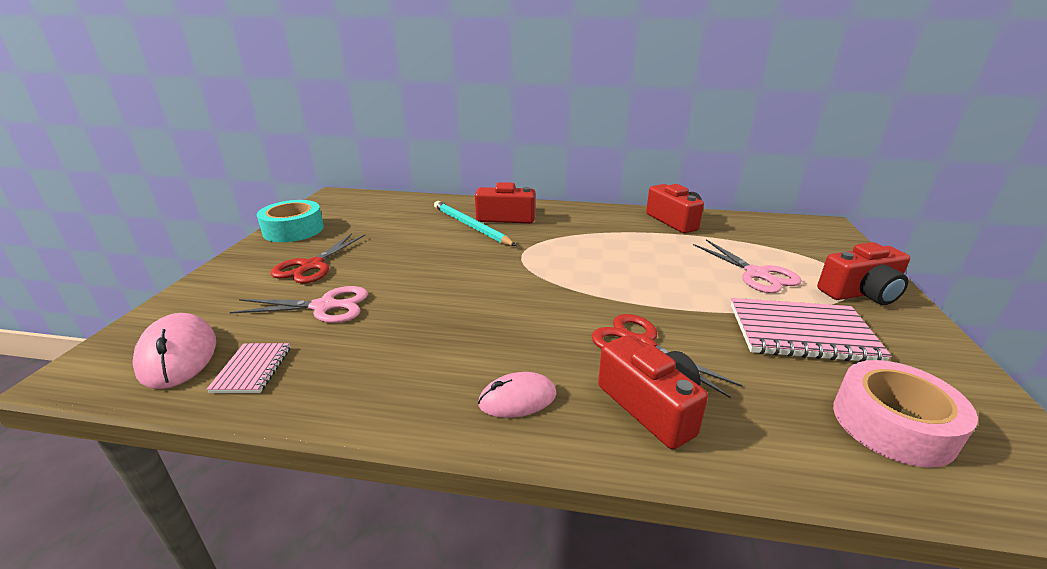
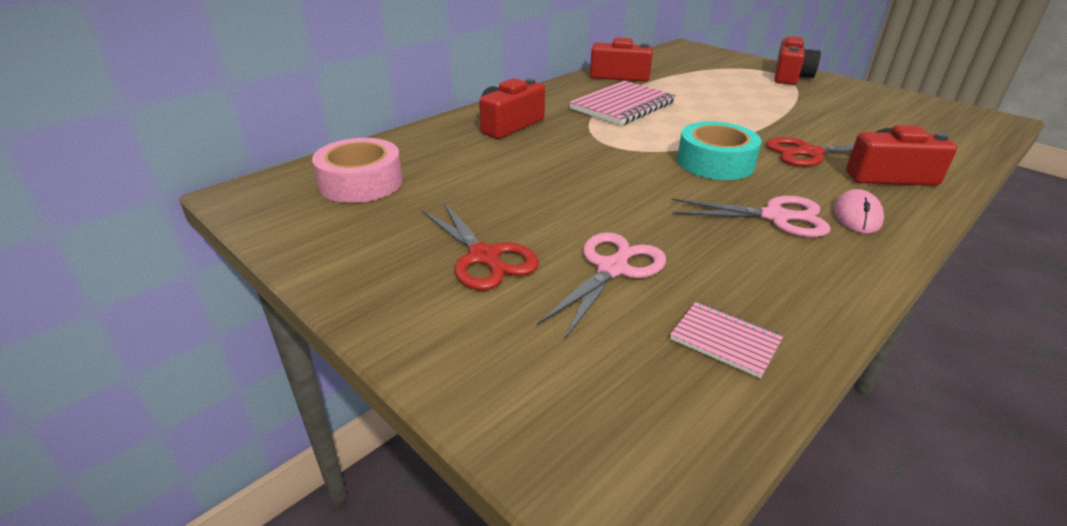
camera: 55 degrees left, 5 degrees up
pink mouse [132,313,216,389] -> none
turquoise tape [257,200,324,242] -> turquoise tape moved to [677,121,762,180]
turquoise pencil [434,201,516,246] -> none
pink scissors [693,239,802,293] -> pink scissors moved to [672,196,831,238]
pink notebook [731,298,892,362] -> pink notebook moved to [569,81,676,125]
pink tape [833,360,978,467] -> pink tape moved to [312,138,402,203]

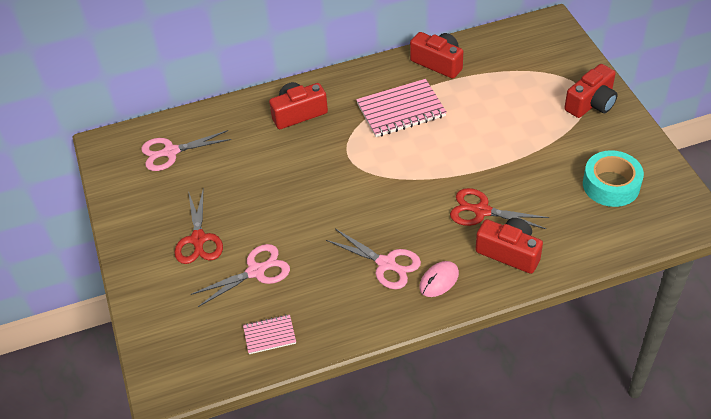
camera: 30 degrees right, 15 degrees up
pink tape [312,138,402,203] -> pink scissors [141,130,231,171]
pink notebook [670,302,783,378] -> pink notebook turned 75 degrees counterclockwise [243,314,296,354]
turquoise tape [677,121,762,180] -> turquoise tape moved to [583,150,644,207]

